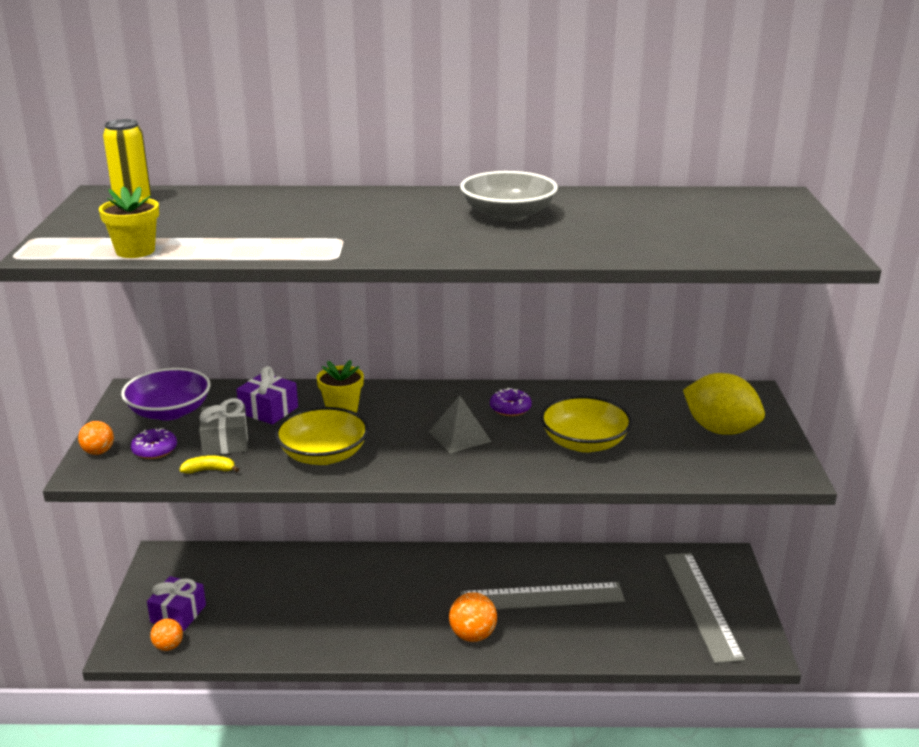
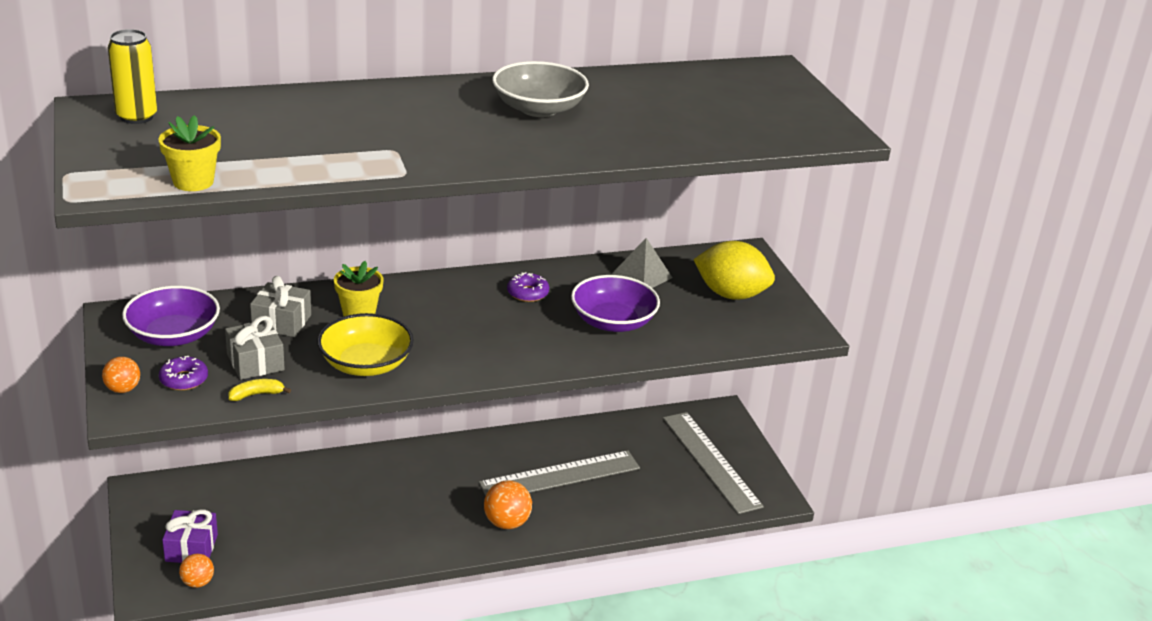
camera: 20 degrees left, 5 degrees up
purple gift [236,366,298,424] -> grey gift [250,276,311,337]
grey pyramid [429,396,492,453] -> grey pyramid moved to [611,238,673,288]
yellow bowl [540,396,632,452] -> purple bowl [571,275,660,332]

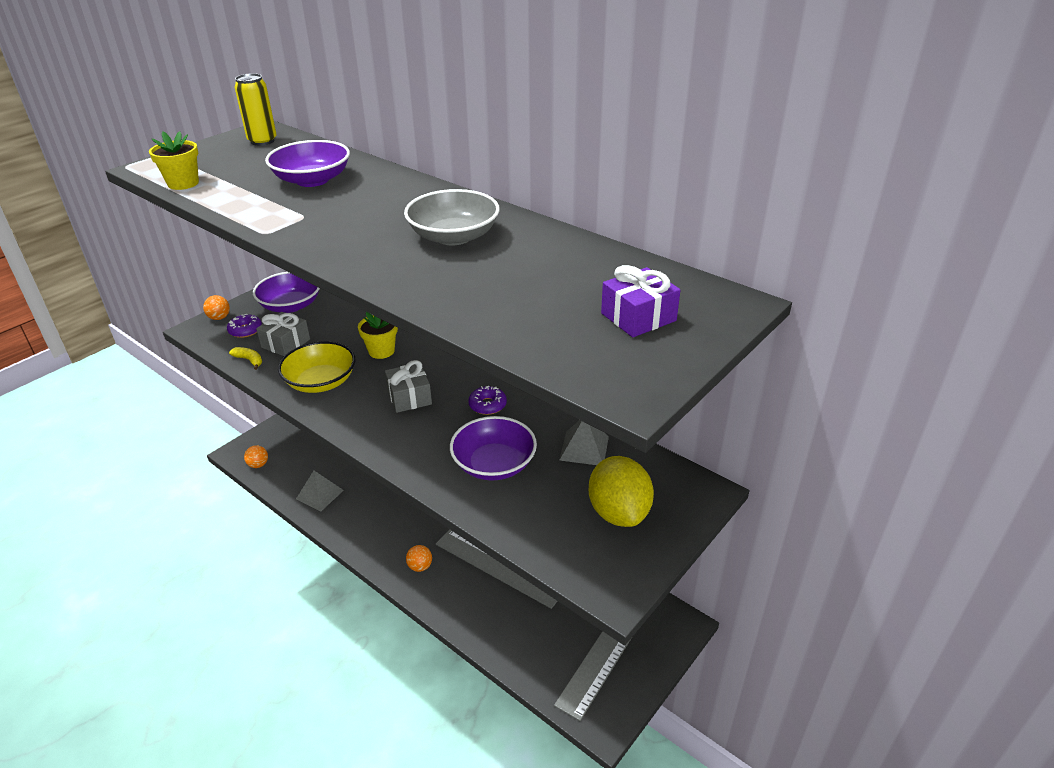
camera: 60 degrees right, 5 degrees up
purple gift [162,509,218,563] -> purple gift moved to [601,265,680,337]
grey gift [250,276,311,337] -> grey gift moved to [385,360,432,413]
orange ball [484,480,532,529] -> orange ball [406,545,432,572], size x0.65
none -> purple bowl [265,140,350,187]
none -> grey pyramid [296,471,344,511]

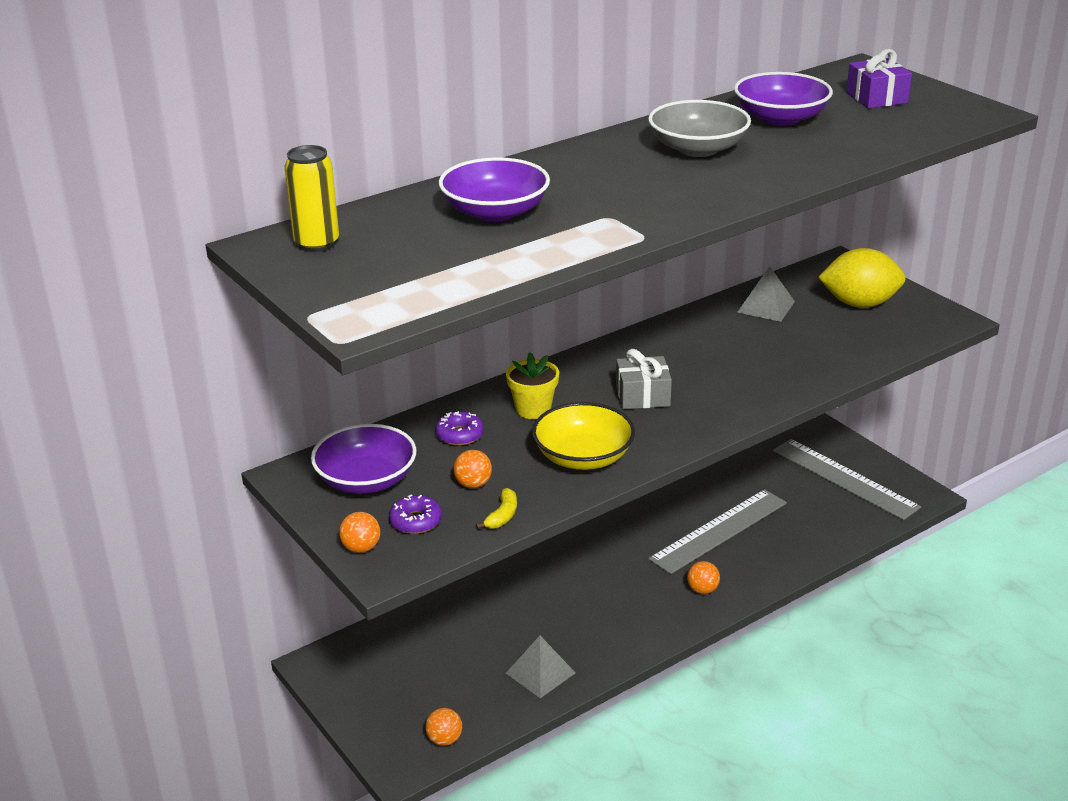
camera: 75 degrees left, 5 degrees down
yellow flower pot [149,131,199,190] -> none
yellow banana [229,347,262,370] -> yellow banana turned 150 degrees clockwise [476,488,517,529]
grey gift [256,312,310,356] -> orange ball [453,450,492,488]
purple bowl [450,416,537,481] -> purple bowl moved to [734,72,833,126]
purple donut [468,386,507,415] -> purple donut moved to [435,411,484,446]

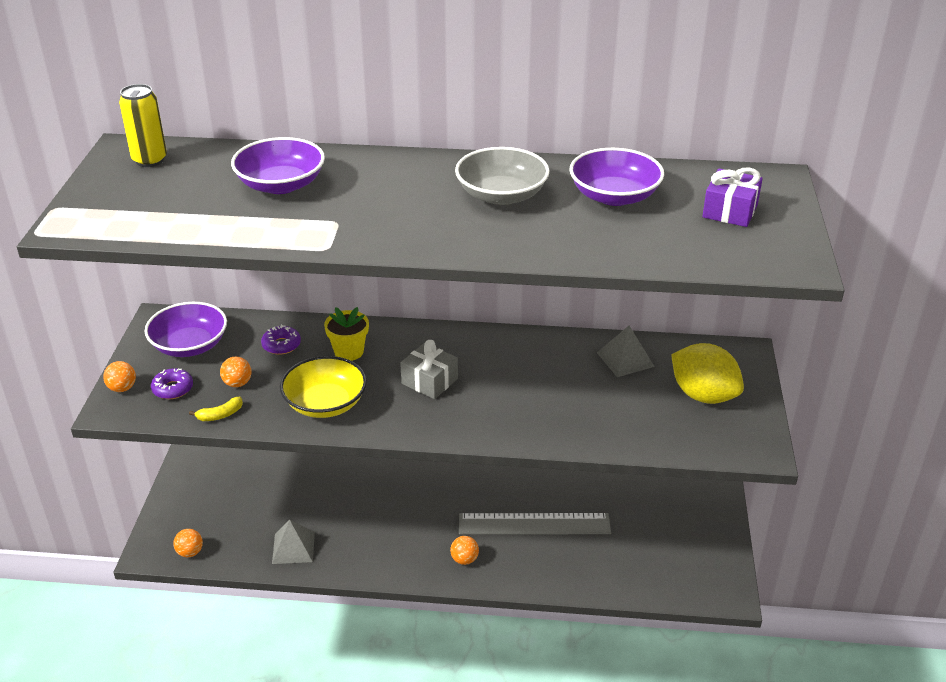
camera: 40 degrees right, 5 degrees up
grey ruler [773,439,921,520] -> none

